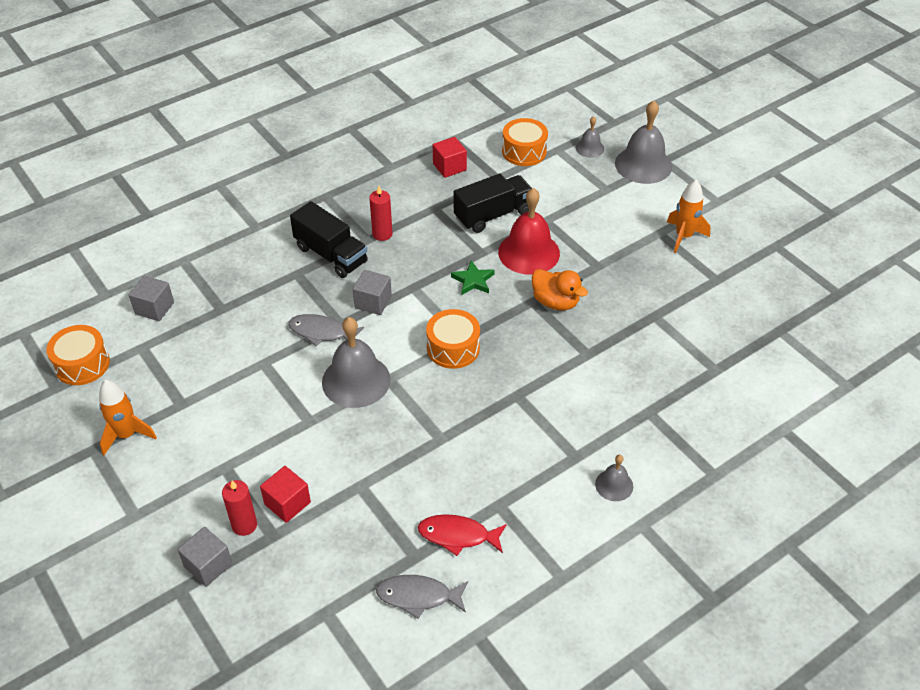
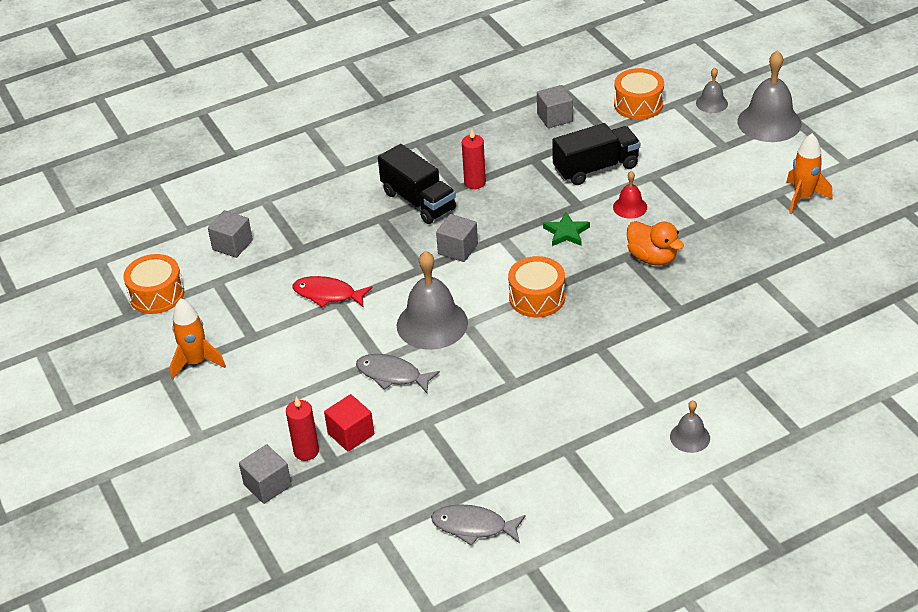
camera: 10 degrees right, 5 degrees down
grey fish [288,314,364,346] -> grey fish moved to [356,354,440,393]
red fish [418,514,507,556] -> red fish moved to [292,276,373,308]
red cube [433,137,467,178] -> grey cube [537,85,573,128]
red bell [498,188,560,275] -> red bell [613,171,647,219], size x0.51

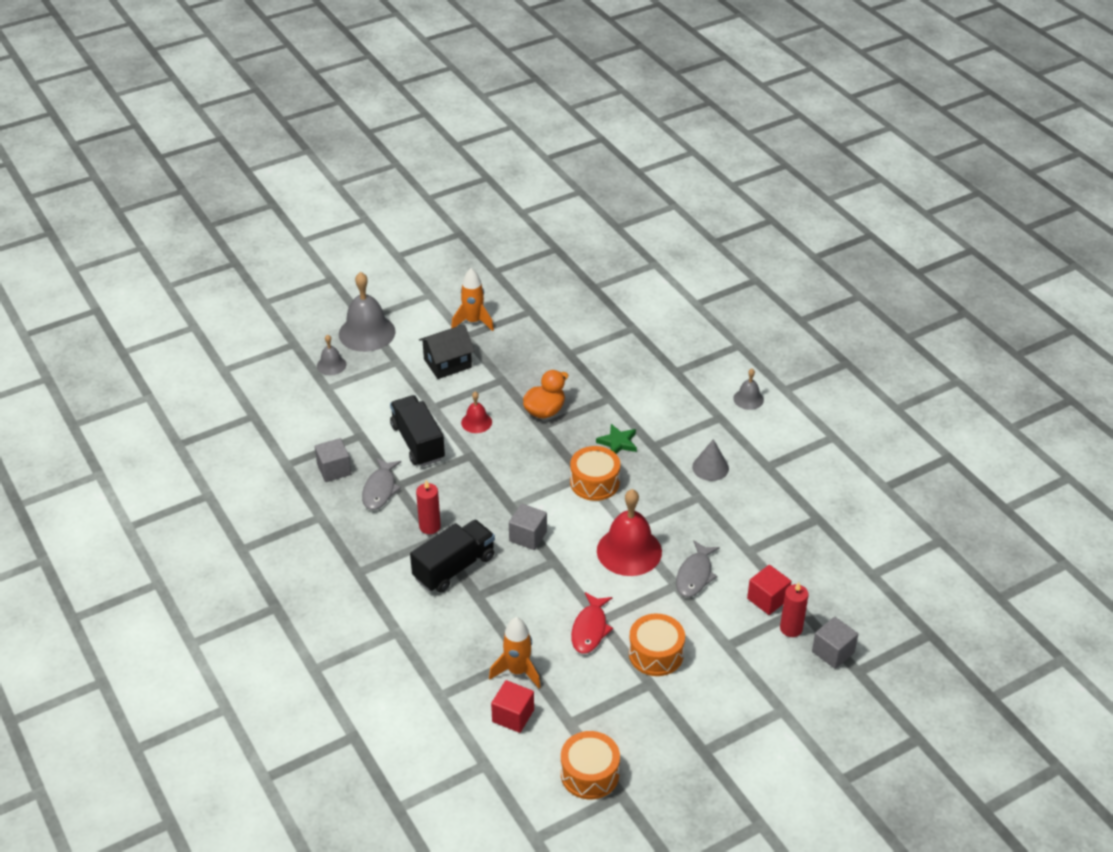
camera: 95 degrees left, 0 degrees up
orange rocket [170,298,226,380] -> orange rocket moved to [489,617,541,688]
grey cube [208,210,253,258] -> red cube [491,680,534,733]
grey bell [397,251,468,350] -> red bell [597,489,662,576]
grey fish [431,504,526,546] -> grey fish moved to [362,458,401,510]
green star [543,212,590,246] -> green star moved to [596,424,637,454]
orange drum [614,68,664,120] -> orange drum moved to [629,613,685,676]
none -> black house [419,325,475,379]
none -> grey cone [692,439,729,481]

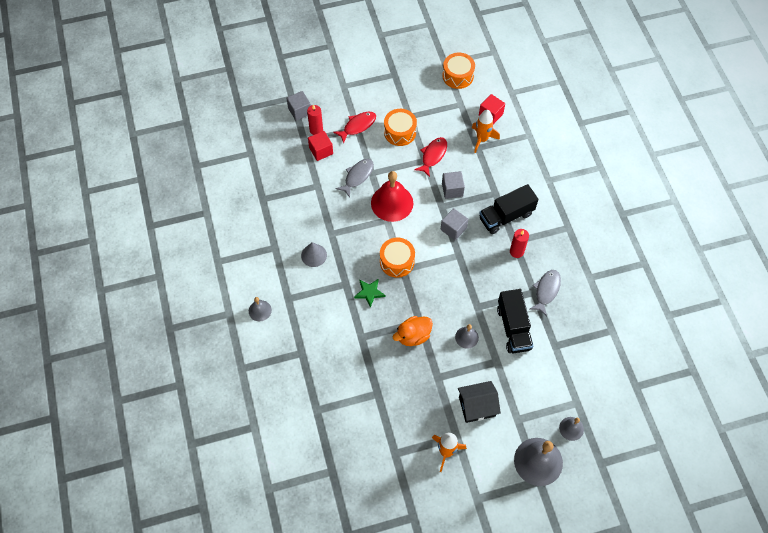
camera: 165 degrees left, 20 degrees up
grey cube [315,438,351,482] -> grey cube moved to [442,171,465,199]
red bell [461,391,492,433] -> grey bell [455,324,479,349]
none -> red fish [333,112,376,144]

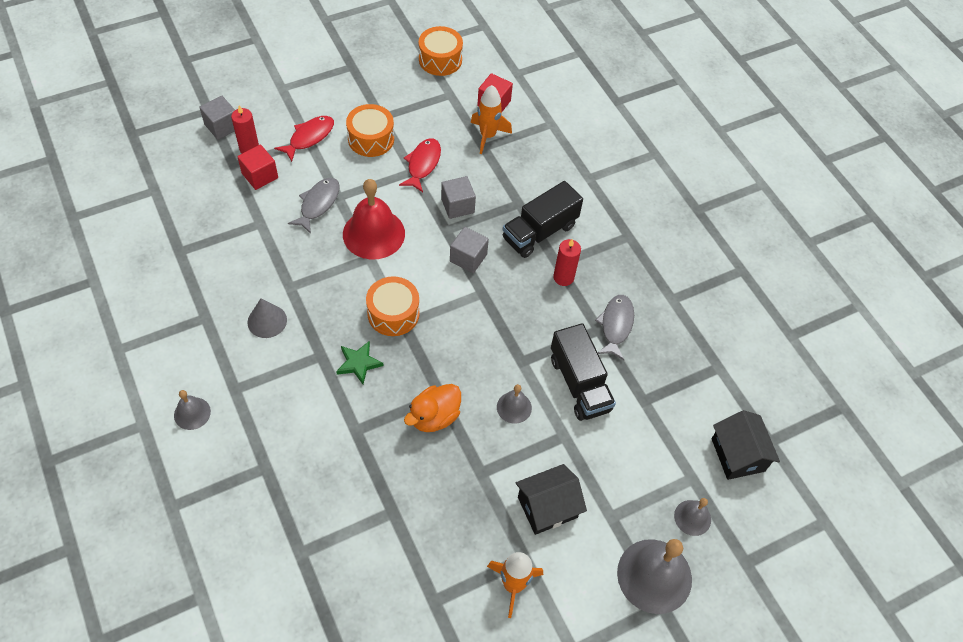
camera: 15 degrees left, 5 degrees down
none -> black house [711,410,780,480]

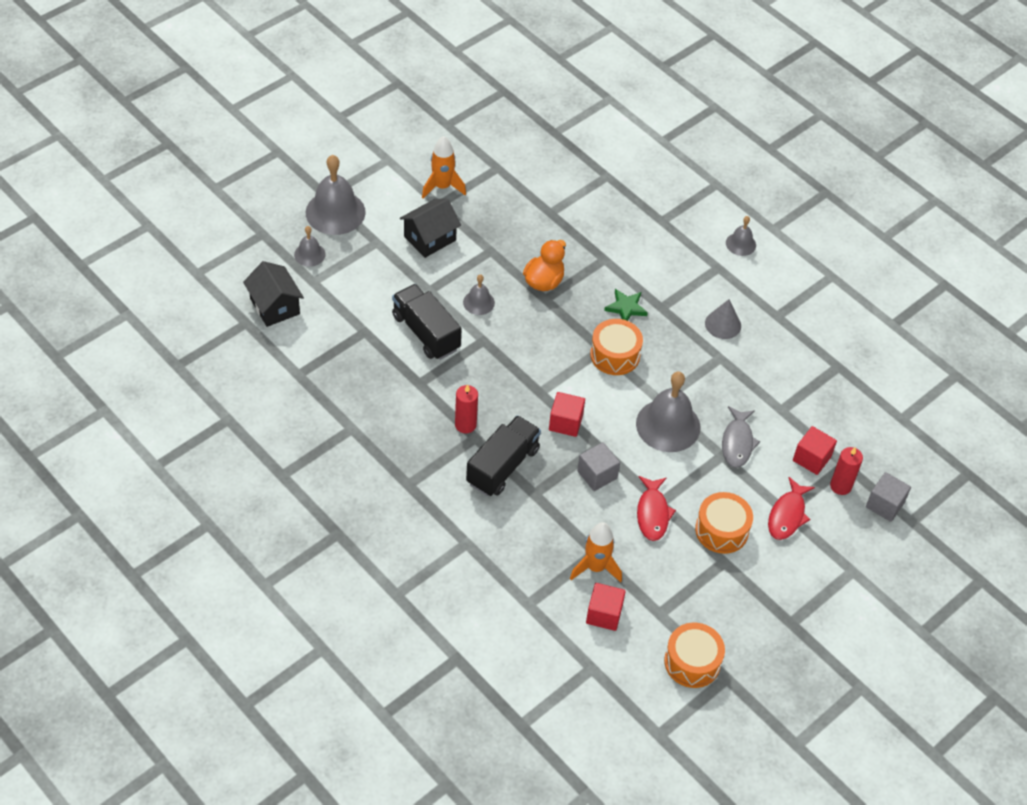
camera: 165 degrees right, 5 degrees down
red bell [343,179,405,259] -> grey bell [636,372,701,452]
grey cube [450,227,489,273] -> red cube [549,392,585,437]
grey fish [595,295,634,360] -> none

